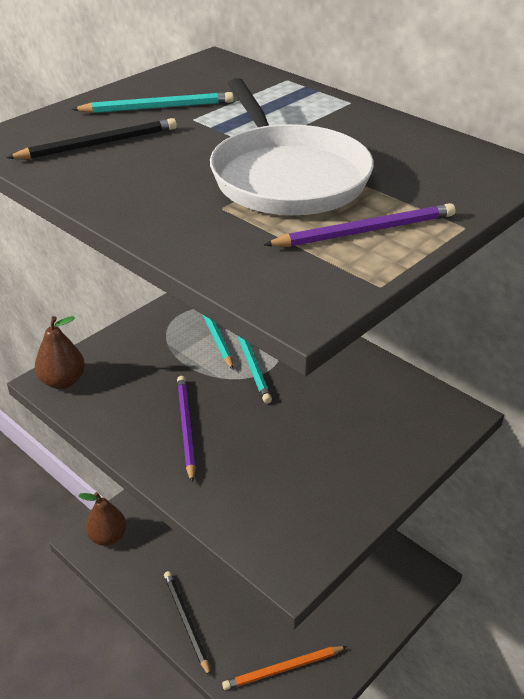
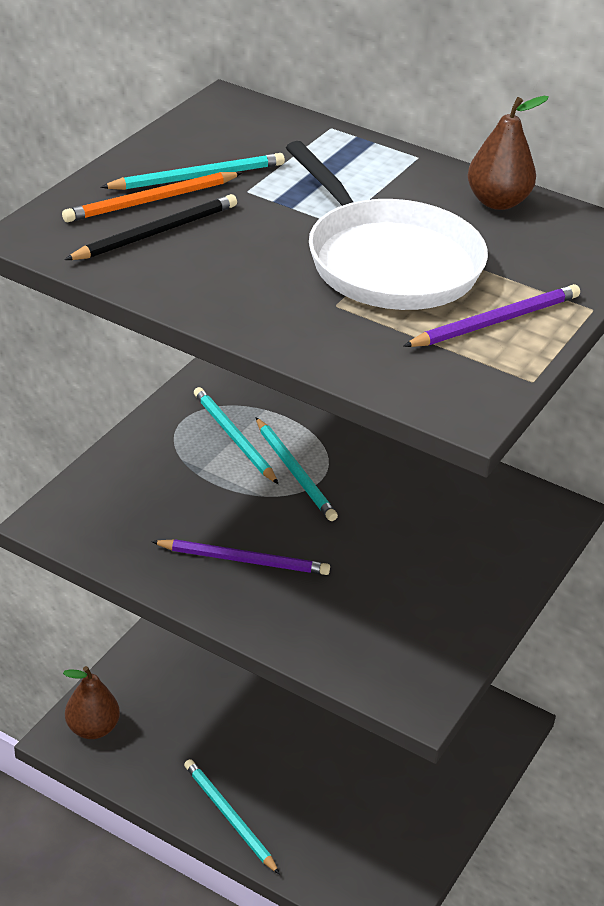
camera: 15 degrees left, 0 degrees up
brown pear [35,316,85,389] -> brown pear moved to [467,96,549,210]
black pencil [164,571,210,676] -> turquoise pencil [184,759,280,875]
purple pencil [177,376,196,483] -> purple pencil turned 120 degrees clockwise [151,539,330,575]
orange pencil [222,646,347,690] -> orange pencil moved to [62,172,242,222]

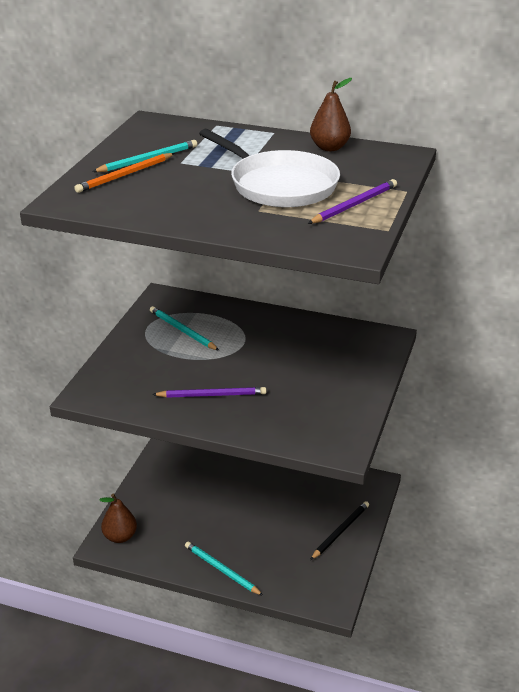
camera: 10 degrees left, 5 degrees down
black pencil [64,194,237,260] -> black pencil moved to [310,501,369,560]
turquoise pencil [256,418,338,521] -> none

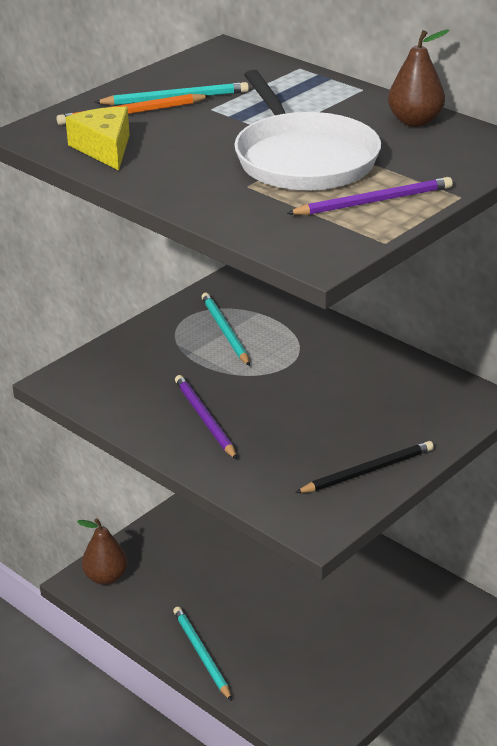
camera: 25 degrees right, 0 degrees up
purple pencil [152,387,267,398] -> purple pencil turned 135 degrees counterclockwise [175,375,237,459]
black pencil [310,501,369,560] -> black pencil moved to [295,441,434,493]
none -> yellow cheese [65,107,130,171]

